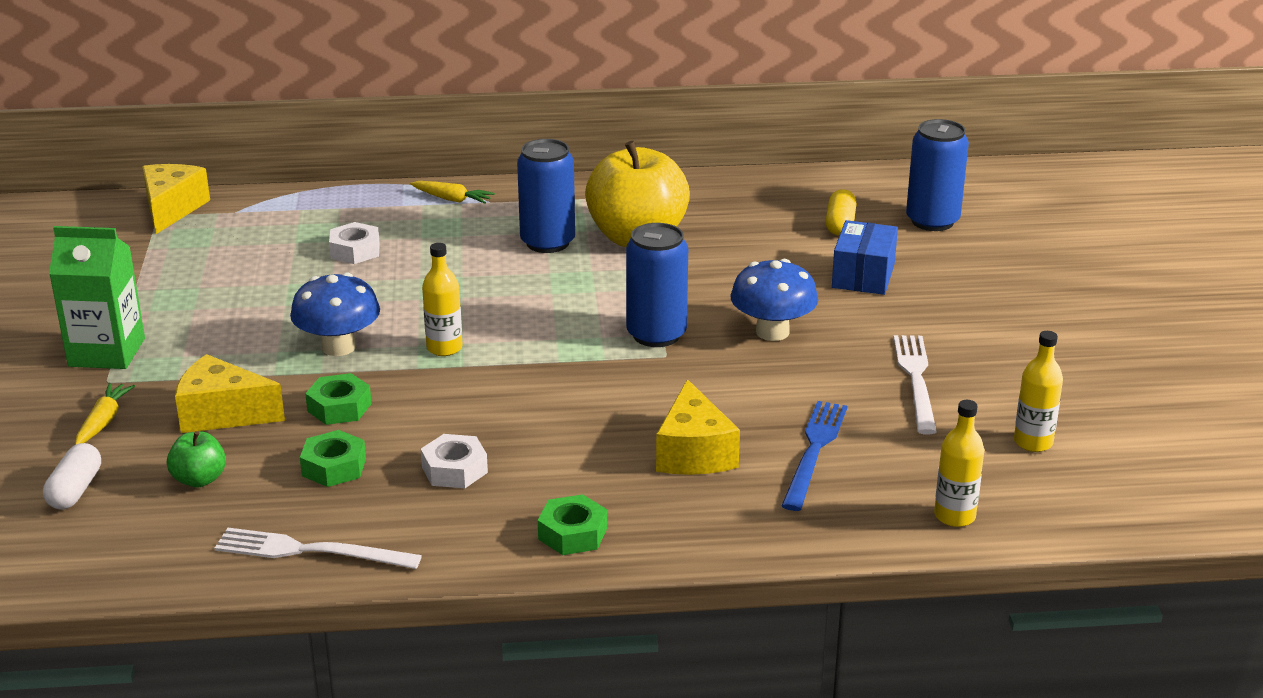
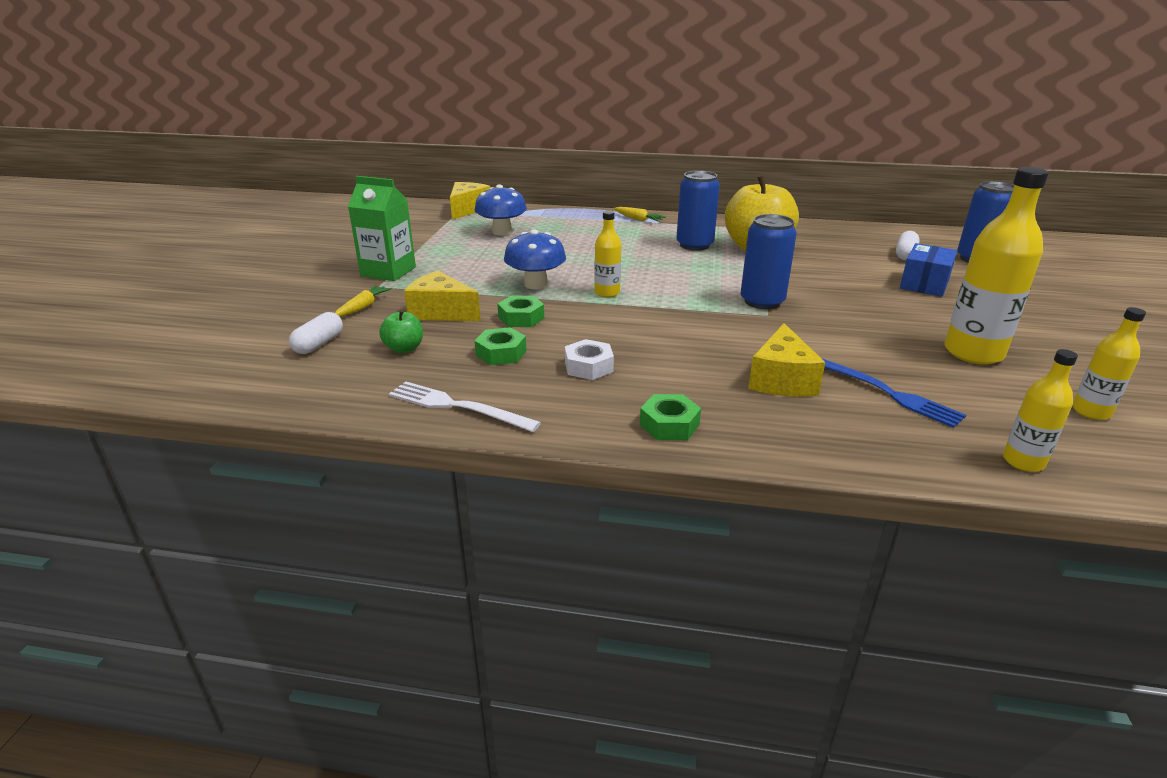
camera: 15 degrees right, 0 degrees up
white nut [329,222,380,264] -> none
blue mushroom [730,259,818,341] -> blue mushroom moved to [475,184,527,236]
blue fork [781,401,847,511] -> blue fork turned 105 degrees clockwise [822,358,966,428]
yellow capsule [825,189,857,236] -> white capsule [896,231,920,260]
white fork [894,335,937,435] -> yellow bottle [944,167,1049,365]

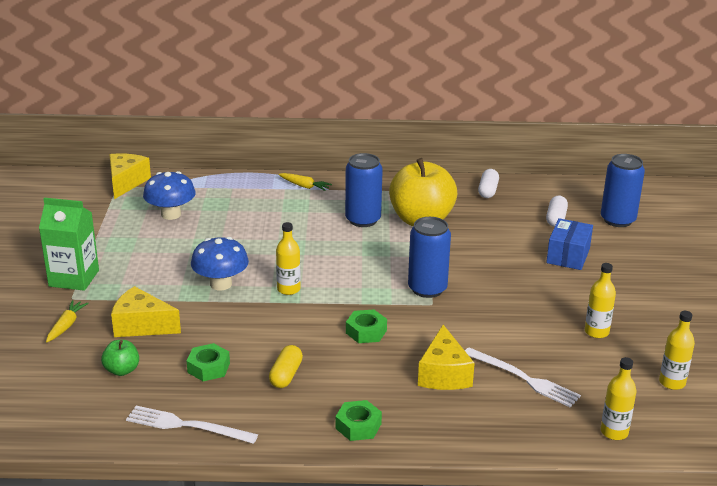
camera: 10 degrees left, 0 degrees up
white capsule [289,312,343,354] -> white capsule moved to [478,169,499,198]
green nut [498,295,544,327] -> green nut moved to [346,310,387,343]
white nut [565,339,614,380] -> yellow capsule [269,345,303,388]
blue fork [822,358,966,428] -> white fork [465,347,581,407]
yellow bottle [944,167,1049,365] -> yellow bottle [585,263,616,338], size x0.54

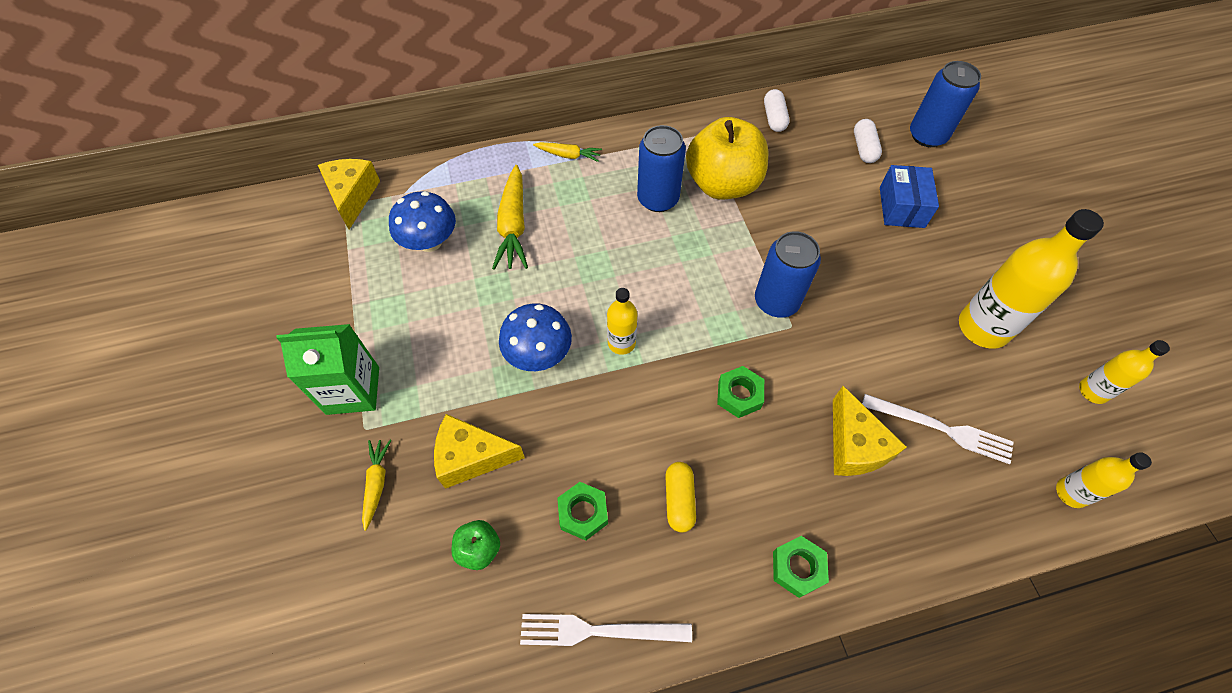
camera: 15 degrees left, 30 degrees up
yellow bottle [585,263,616,338] -> yellow bottle [959,209,1104,349], size x1.86
none -> yellow carrot [492,165,528,270]

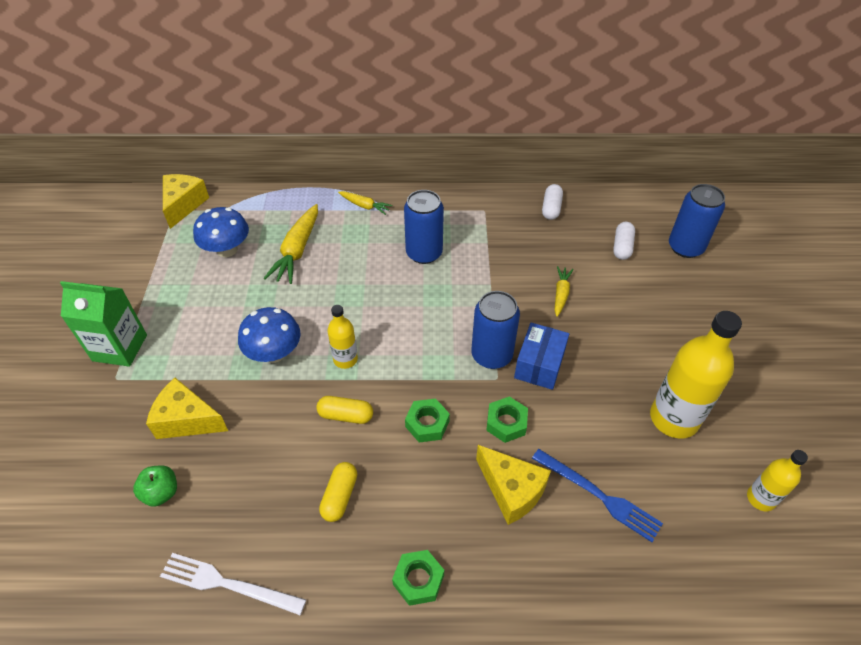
camera: 15 degrees right, 10 degrees down
yellow carrot [362,440,392,531] -> yellow carrot moved to [555,266,574,317]
green nut [557,482,608,541] -> green nut moved to [486,397,528,443]
yellow apple [686,117,768,200] -> none
yellow cheese [833,386,907,476] -> yellow cheese turned 45 degrees counterclockwise [476,445,551,525]
white fork [862,394,1013,464] -> blue fork [532,449,663,542]
blue box [880,165,939,228] -> blue box moved to [514,323,569,390]
yellow bottle [1056,452,1152,508] -> none
none -> yellow capsule [316,396,373,424]

